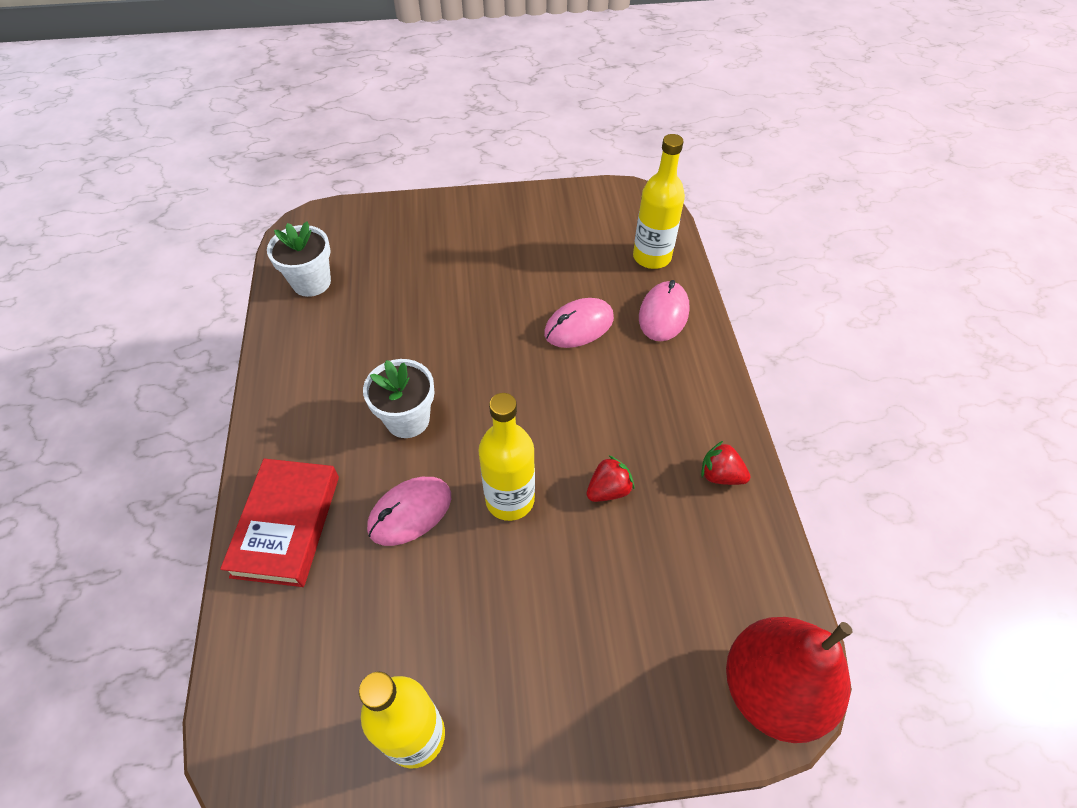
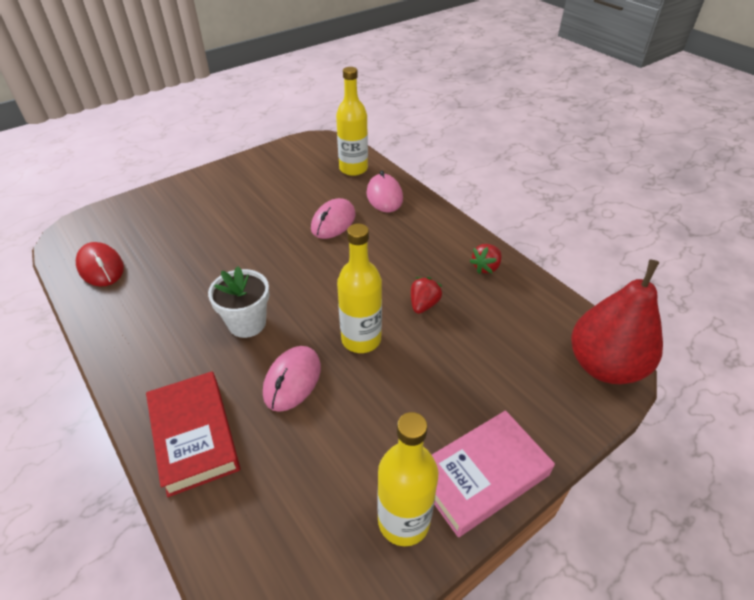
camera: 30 degrees left, 10 degrees down
white flower pot [267,222,331,297] -> red mouse [76,242,124,286]
red strawberry [701,441,751,485] -> red strawberry turned 45 degrees counterclockwise [470,244,502,274]
none -> pink book [432,410,555,537]

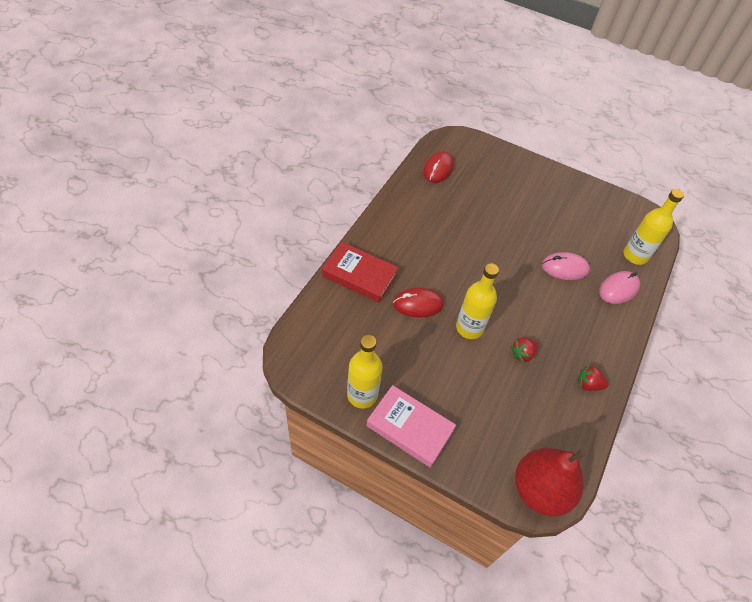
camera: 60 degrees right, 10 degrees up
red book [146,371,240,497] -> red book turned 75 degrees clockwise [322,242,398,303]
white flower pot [208,266,269,338] -> none
pink mouse [263,346,321,412] -> red mouse [393,287,444,318]
red strawberry [411,277,442,314] -> red strawberry turned 150 degrees clockwise [511,338,539,364]

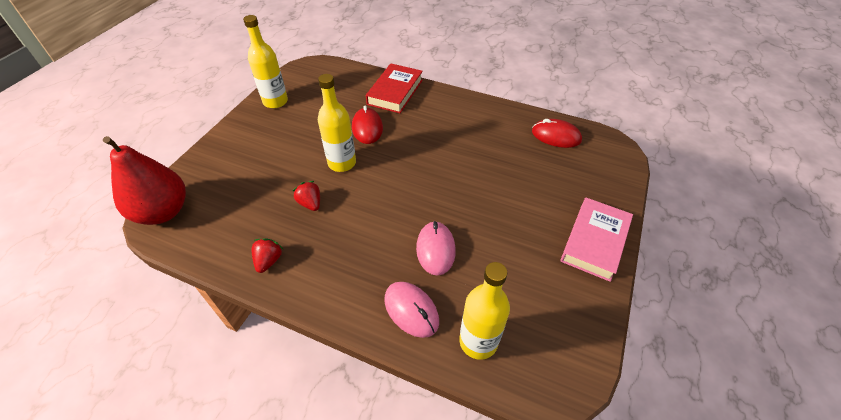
camera: 90 degrees right, 5 degrees down
pink book [366,385,456,468] -> pink book moved to [560,198,633,282]

